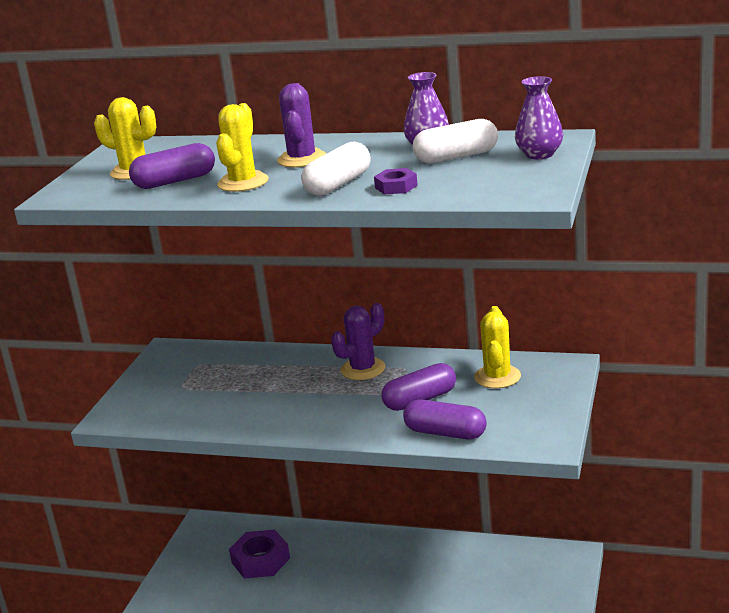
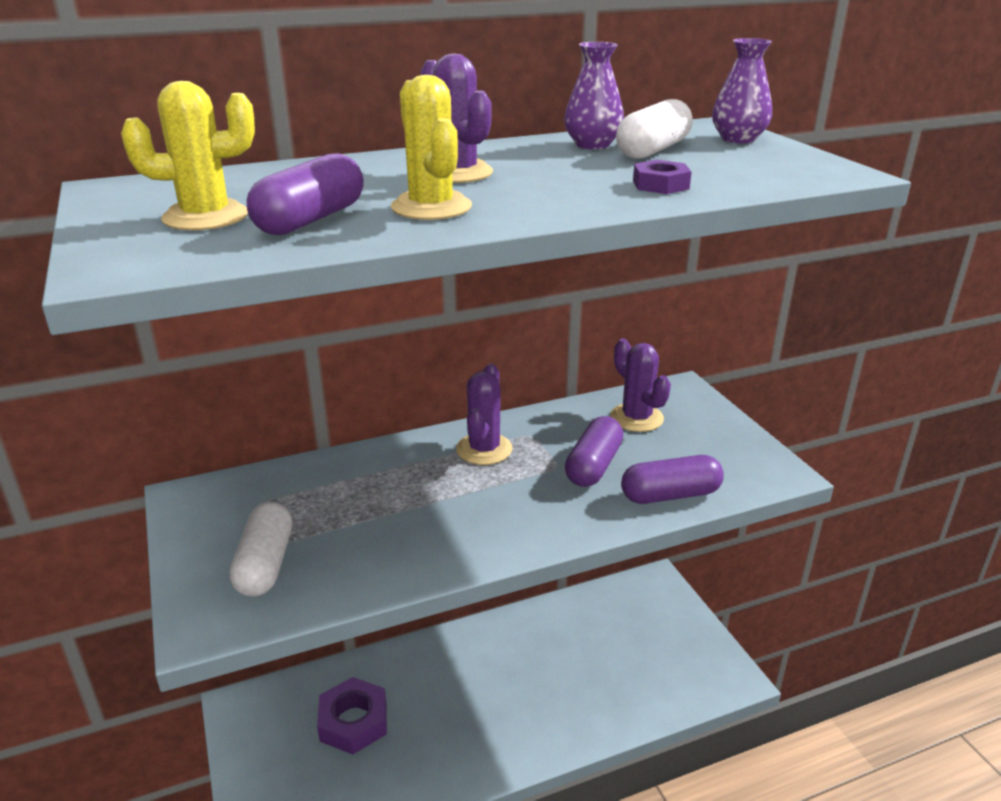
camera: 40 degrees left, 5 degrees up
white capsule [301,142,371,196] -> white capsule moved to [230,502,292,596]
yellow cactus [474,306,521,388] -> purple cactus [610,339,671,432]

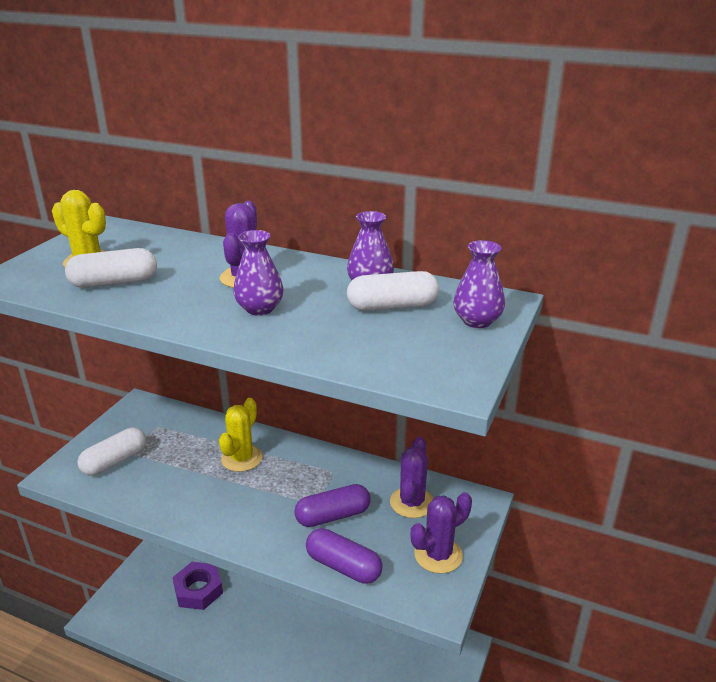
camera: 45 degrees right, 0 degrees up
purple capsule [247,153,364,235] -> white capsule [65,248,157,288]
yellow cactus [391,75,472,220] -> yellow cactus moved to [219,398,263,472]
purple cactus [456,364,512,465] -> purple cactus moved to [411,492,472,574]
purple nut [633,160,692,194] -> none
none -> purple vase [233,230,284,316]

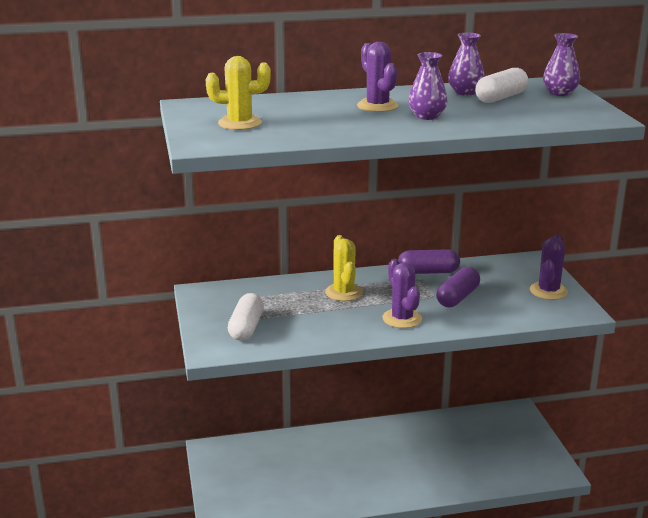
camera: 35 degrees left, 5 degrees down
white capsule [65,248,157,288] -> none
purple nut [172,562,223,610] -> none
purple capsule [306,528,383,584] -> purple capsule moved to [398,249,460,274]
purple cactus [390,437,433,518] -> purple cactus moved to [382,259,422,328]

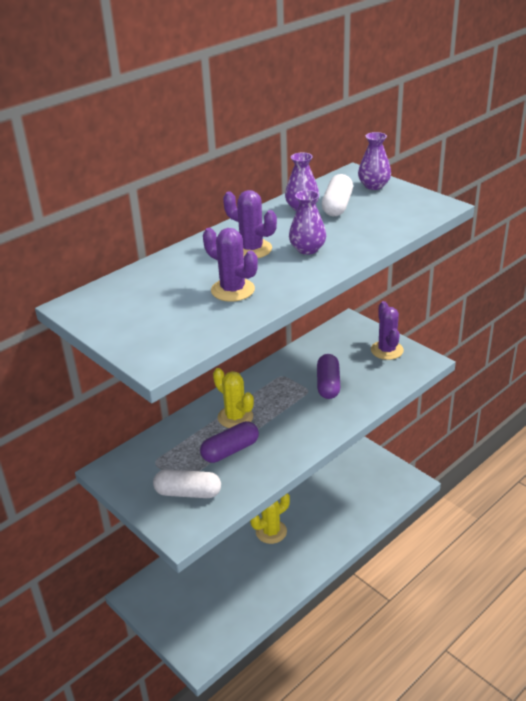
camera: 30 degrees left, 10 degrees up
yellow cactus [206,56,271,130] -> yellow cactus moved to [250,493,290,544]
white capsule [228,293,264,341] -> white capsule turned 60 degrees counterclockwise [153,469,221,498]
purple cactus [382,259,422,328] -> purple cactus moved to [203,228,258,302]
purple capsule [398,249,460,274] -> purple capsule moved to [200,421,259,463]

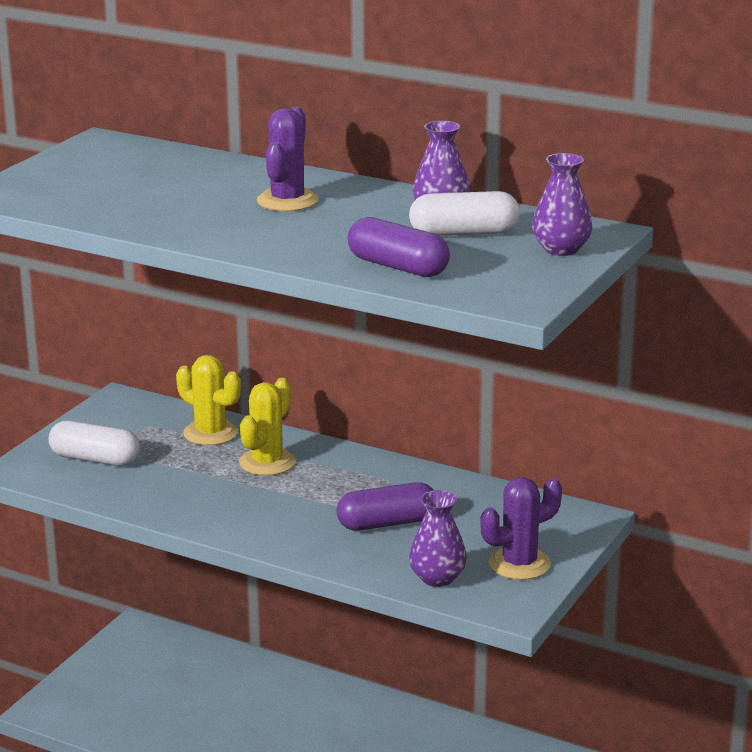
camera: 70 degrees right, 10 degrees down
white capsule [153,469,221,498] -> white capsule turned 60 degrees counterclockwise [49,421,140,466]
purple capsule [200,421,259,463] -> purple capsule moved to [348,217,450,277]
purple cactus [203,228,258,302] -> none
yellow cactus [250,493,290,544] -> yellow cactus moved to [176,355,241,446]
purple vase [289,190,326,255] -> purple vase moved to [409,490,467,587]

